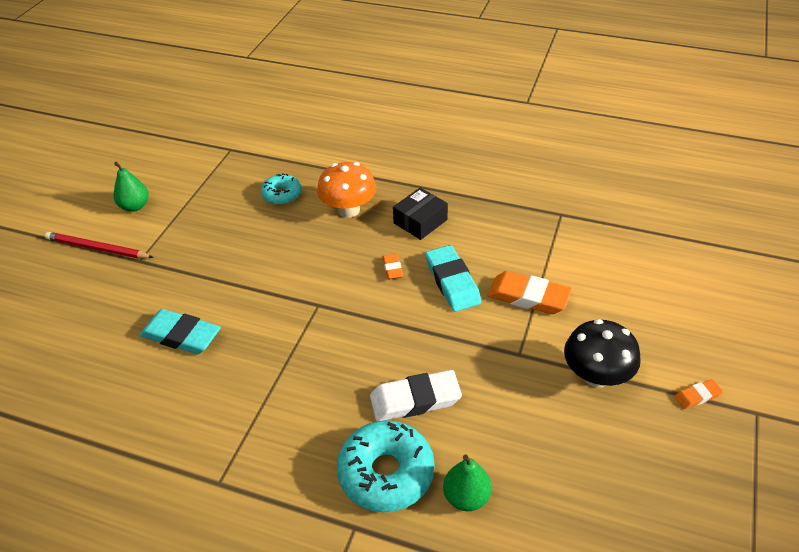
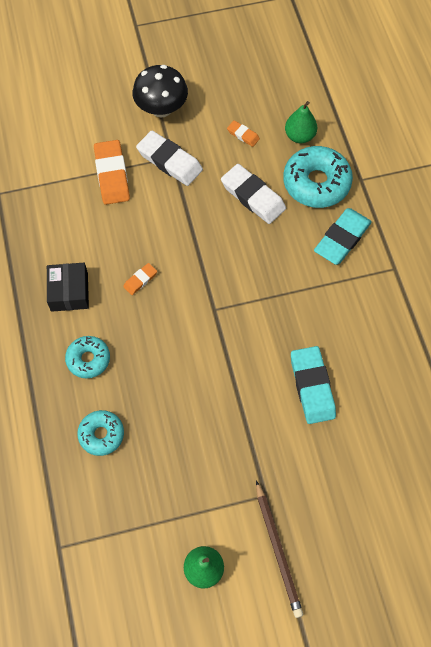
camera: 125 degrees left, 20 degrees up
red pencil [45,232,154,258] -> brown pencil [256,480,303,618]
orange mushroom [317,162,376,218] -> turquoise donut [65,336,110,378]
black box [393,188,448,240] -> black box turned 75 degrees clockwise [47,263,89,312]
turquoise eraser [425,245,481,312] -> turquoise eraser moved to [314,208,372,265]
orange eraser [675,379,723,409] -> orange eraser moved to [227,120,260,147]
none -> white eraser [136,131,203,186]

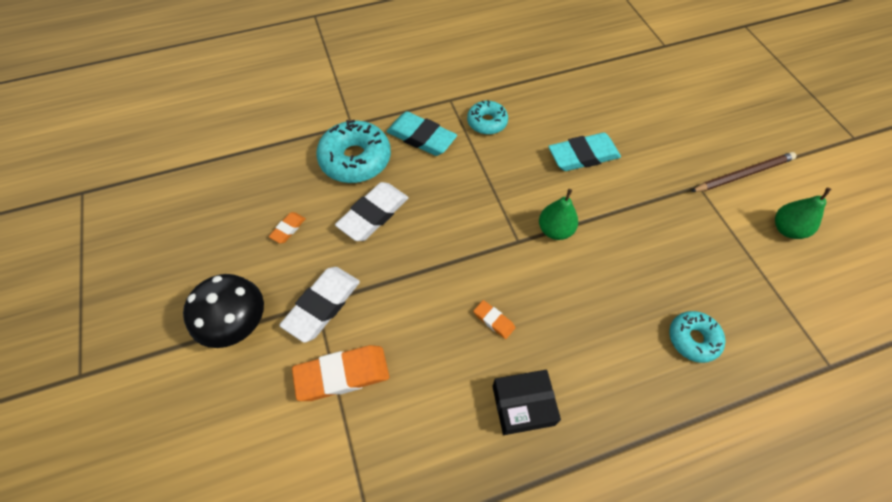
camera: 95 degrees left, 5 degrees down
turquoise donut [65,336,110,378] -> turquoise donut moved to [467,100,508,135]
green pear [285,101,317,143] -> green pear moved to [539,189,578,240]

